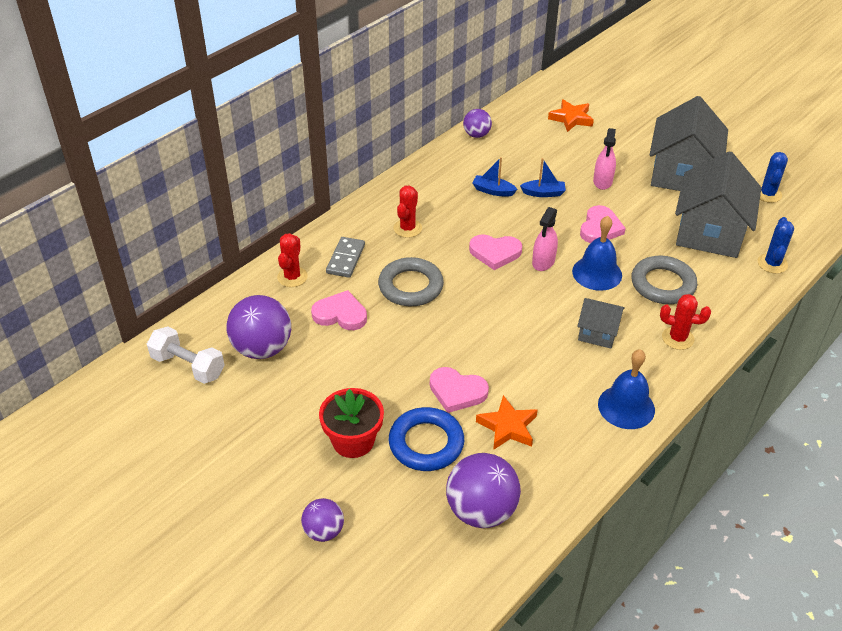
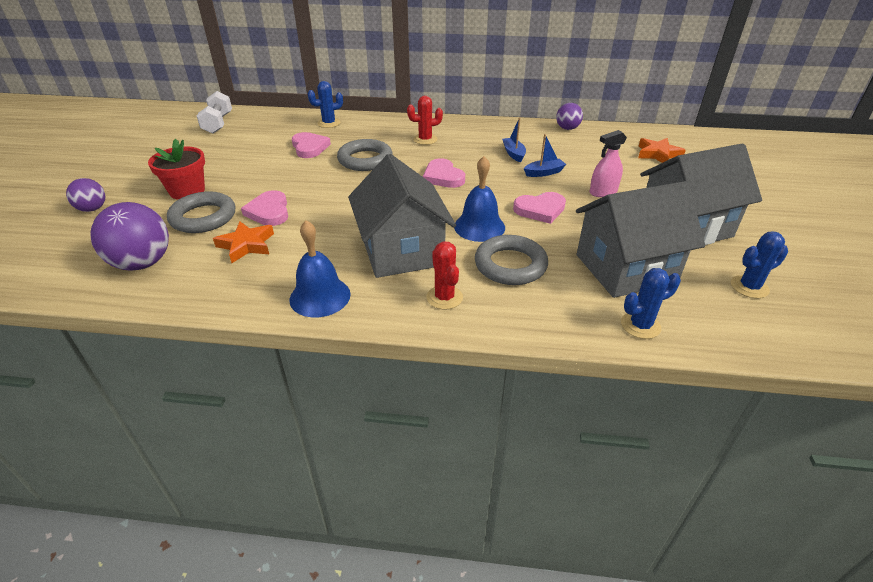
camera: 55 degrees right, 5 degrees down
purple ball [226,295,291,359] -> none
red cactus [277,233,308,287] -> blue cactus [308,81,343,128]
grey domino [326,237,365,278] -> none
blue ring [389,407,464,471] -> grey ring [167,191,235,233]
blue boat [520,158,566,197] -> blue boat turned 75 degrees counterclockwise [524,134,566,177]
pink spray bottle [532,207,558,271] -> none
grey house [577,298,625,349] -> grey house [348,154,456,278], size x1.99

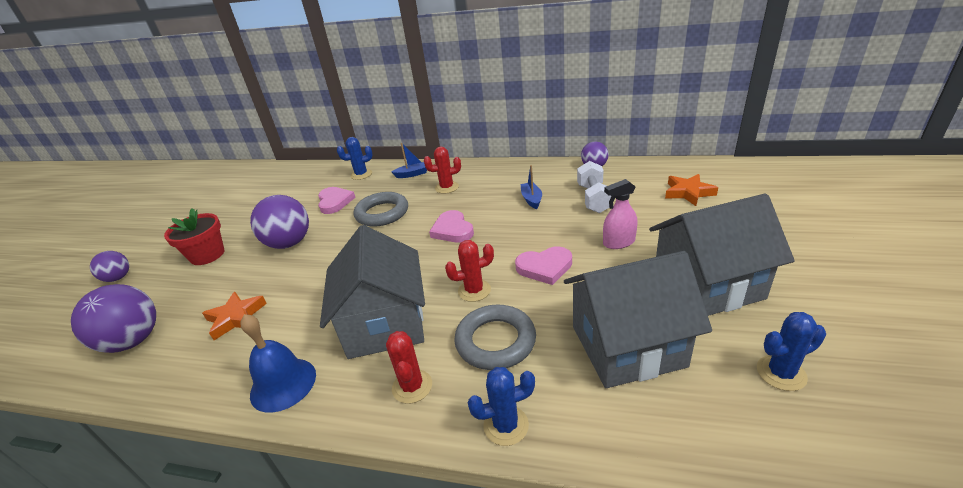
camera: 10 degrees right, 5 degrees down
grey ring [167,191,235,233] -> none
white dumbbell [197,91,232,134] -> white dumbbell moved to [577,161,611,213]
pink heart [241,190,288,226] -> none
blue bell [454,156,505,242] -> red cactus [445,240,494,302]
blue boat [524,134,566,177] -> blue boat moved to [392,143,427,178]
blue cactus [621,268,681,339] -> blue cactus moved to [468,367,535,446]
none -> purple ball [250,195,309,249]

